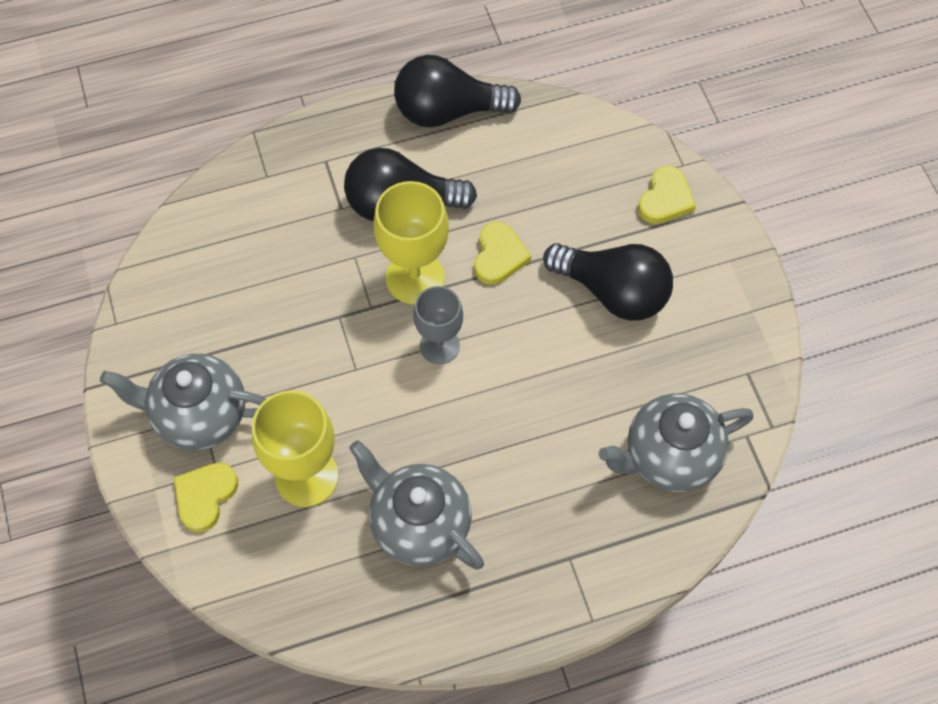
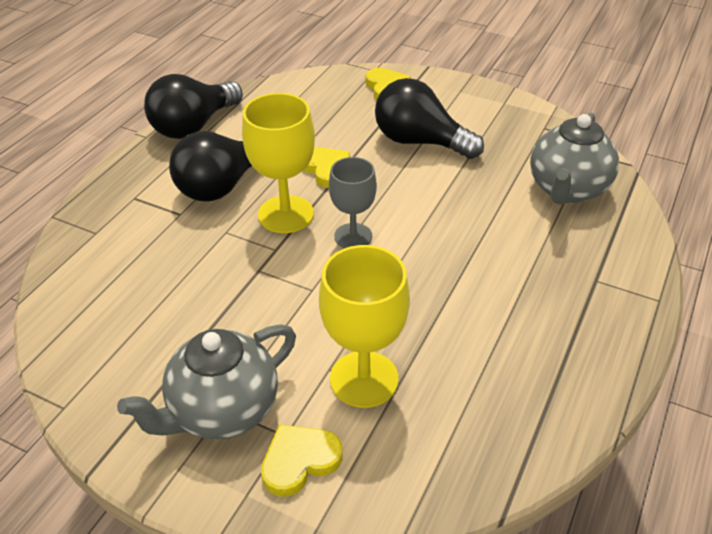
camera: 45 degrees left, 20 degrees down
yellow heart [174,462,238,532] -> yellow heart turned 75 degrees clockwise [261,424,343,497]
grey teapot [349,440,484,570] -> none
black light bulb [543,243,673,321] -> black light bulb turned 135 degrees counterclockwise [375,78,484,159]

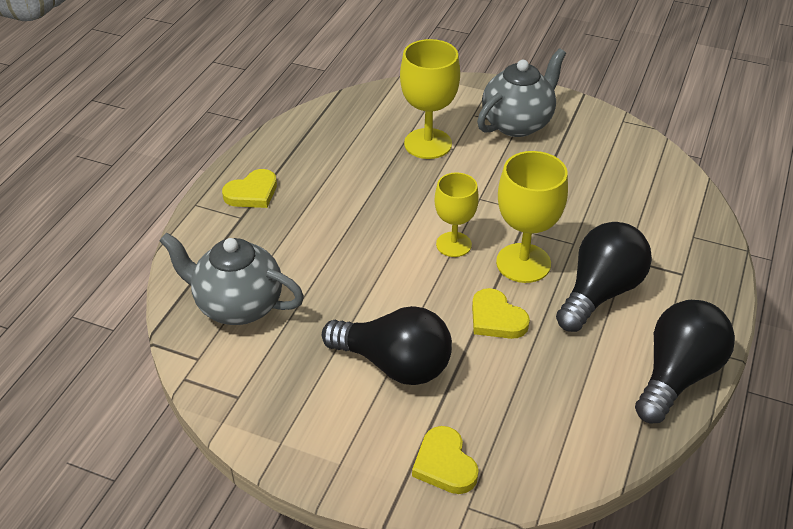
camera: 175 degrees right, 0 degrees up
yellow heart [261,424,343,497] -> yellow heart moved to [222,169,277,208]
grey goblet [329,157,377,248] -> yellow goblet [434,172,479,257]
grey teapot [530,113,619,205] -> grey teapot turned 90 degrees counterclockwise [159,232,304,325]

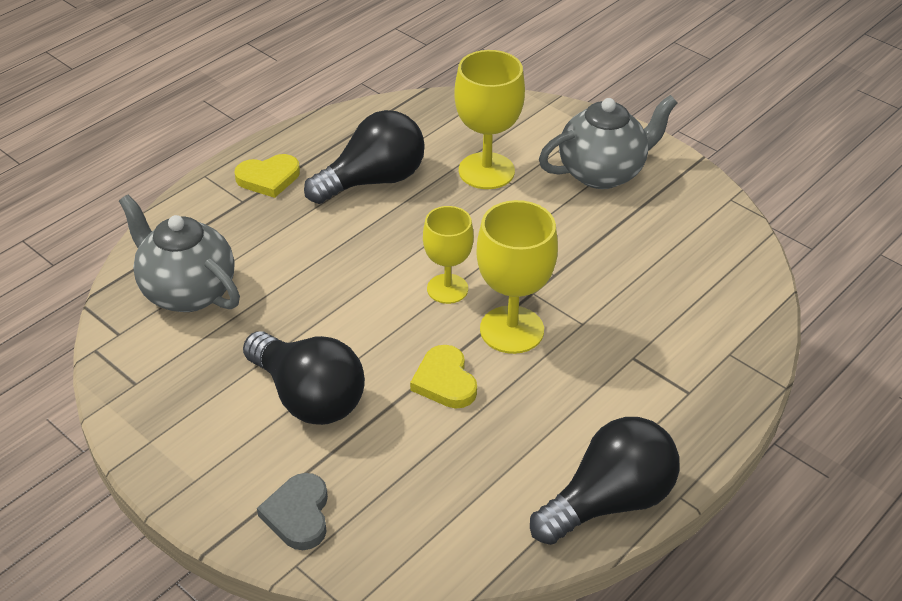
camera: 20 degrees right, 0 degrees up
yellow heart [412,426,479,494] -> grey heart [257,473,328,550]
black light bulb [556,222,652,332] -> black light bulb moved to [304,110,425,204]

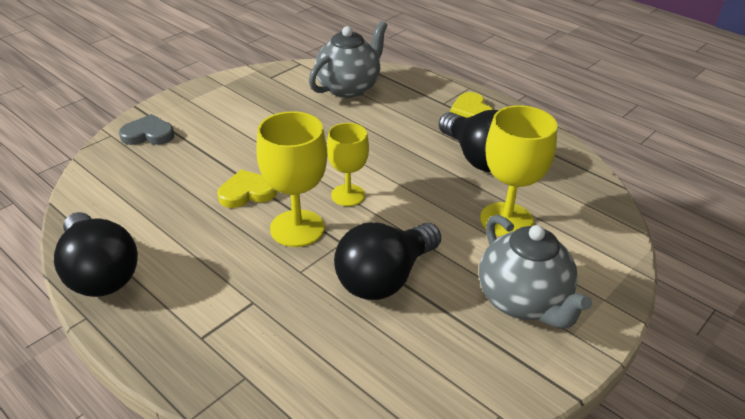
camera: 90 degrees right, 5 degrees down
black light bulb [243,331,365,425] -> black light bulb moved to [334,222,441,300]

